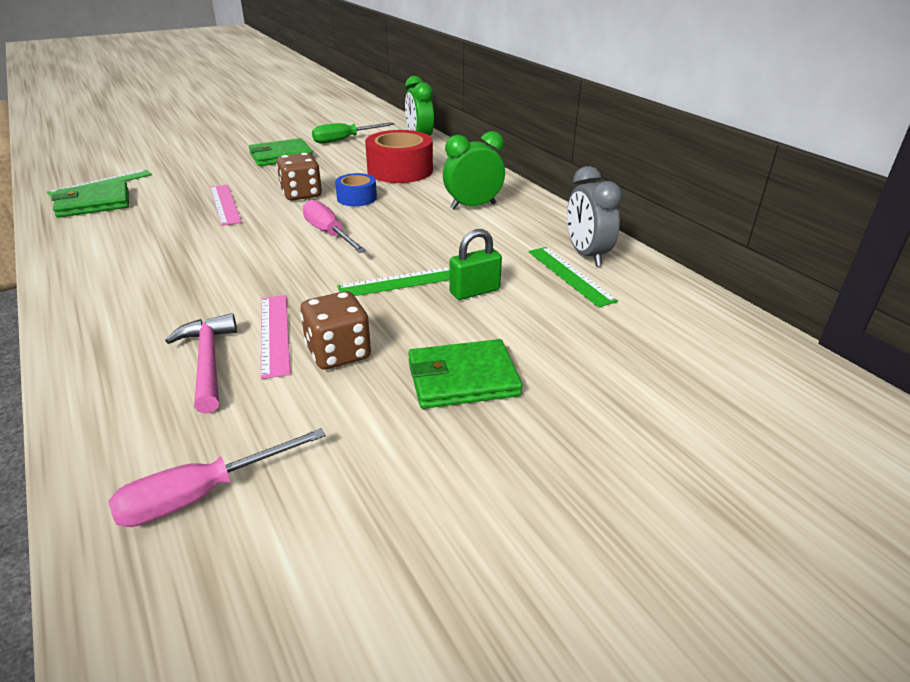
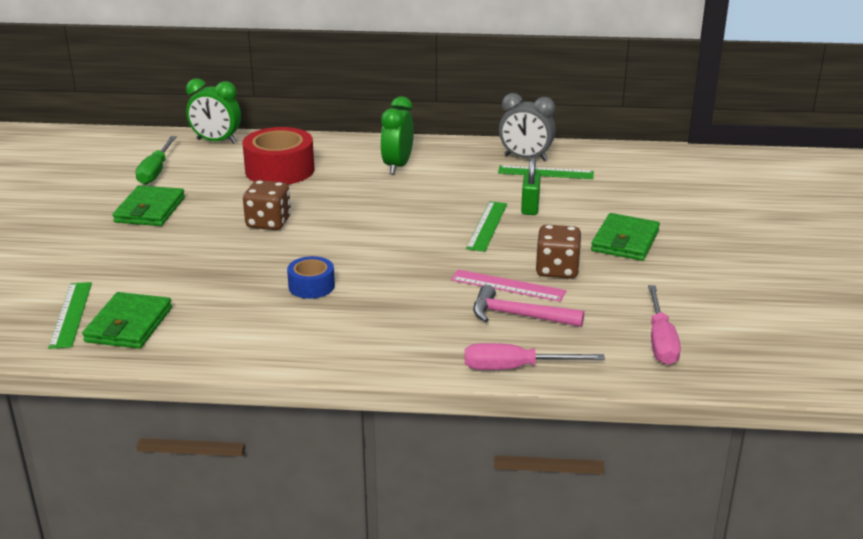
camera: 55 degrees left, 5 degrees down
pink ruler [210,185,242,226] -> none
pink screwdriver [303,200,366,253] -> pink screwdriver moved to [465,343,605,370]
blue tape [335,173,377,206] -> blue tape moved to [287,256,335,299]

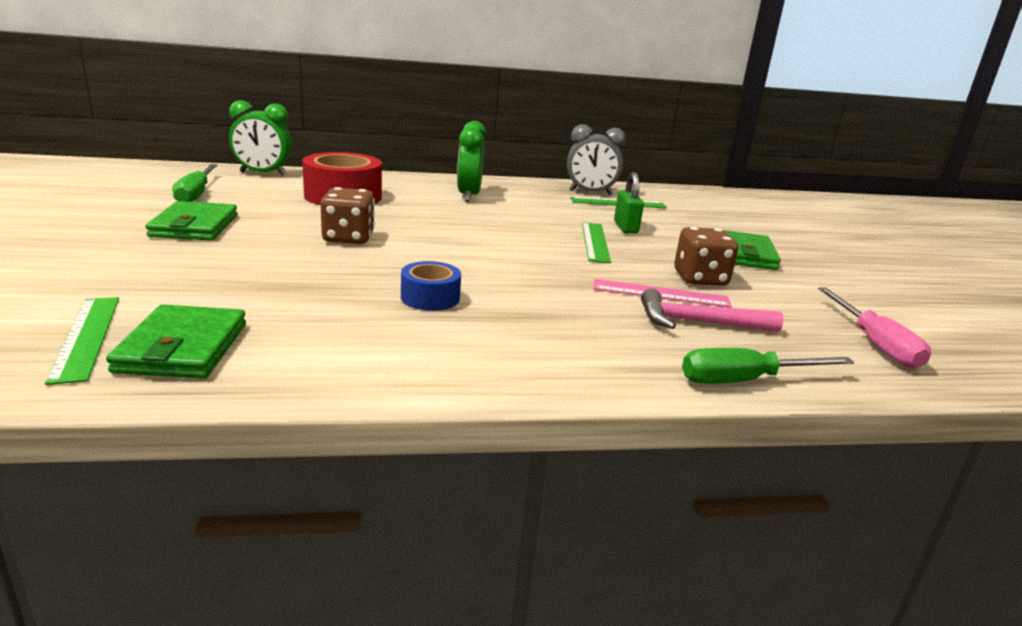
camera: 15 degrees left, 5 degrees down
pink screwdriver [465,343,605,370] -> green screwdriver [682,348,855,384]

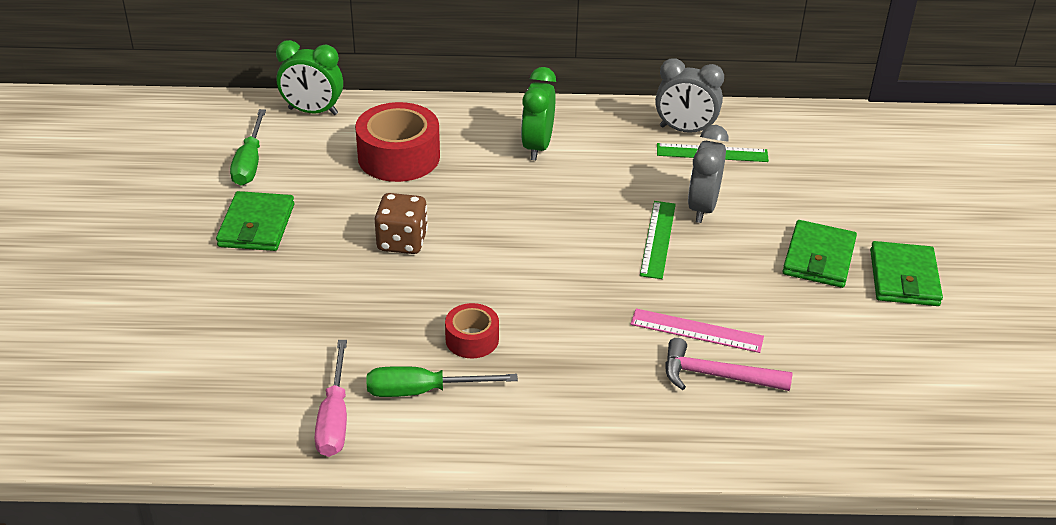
camera: 10 degrees right, 15 degrees up
green ruler [45,297,119,385] -> none
green wallet [106,304,246,379] -> green wallet moved to [870,241,943,306]
blue tape [401,261,461,311] -> red tape [445,303,499,358]
green padlock [614,172,644,234] -> grey clock [688,125,729,223]
brown dice [674,227,738,286] -> none
green screwdriver [682,348,855,384] -> green screwdriver moved to [367,366,518,397]
pink screwdriver [818,287,931,368] -> pink screwdriver moved to [314,340,347,457]

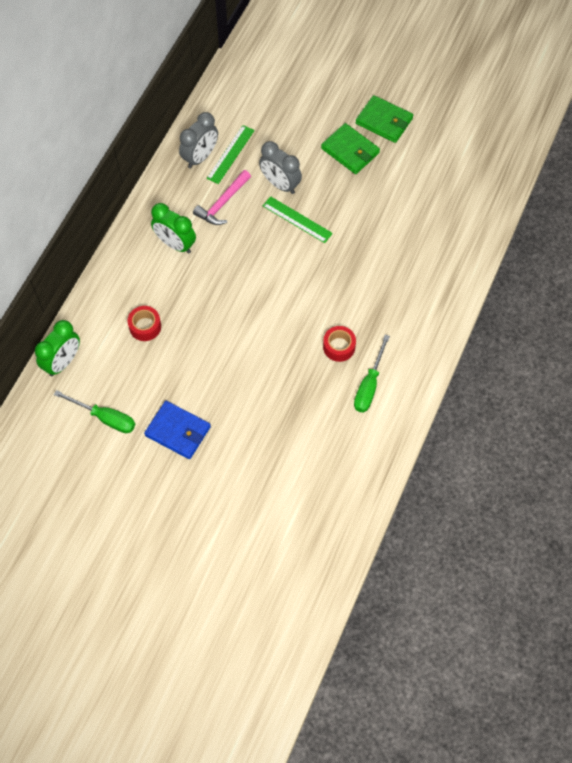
camera: 65 degrees left, 25 degrees up
green wallet [216,191,294,251] -> blue wallet [144,401,211,459]
pink screwdriver [314,340,347,457] -> none
red tape [355,102,440,182] -> red tape [127,306,161,341], size x0.55
brown dice [374,193,428,254] -> none
pink ruler [630,308,764,353] -> none
pink hammer [665,338,793,391] -> pink hammer moved to [193,170,251,225]

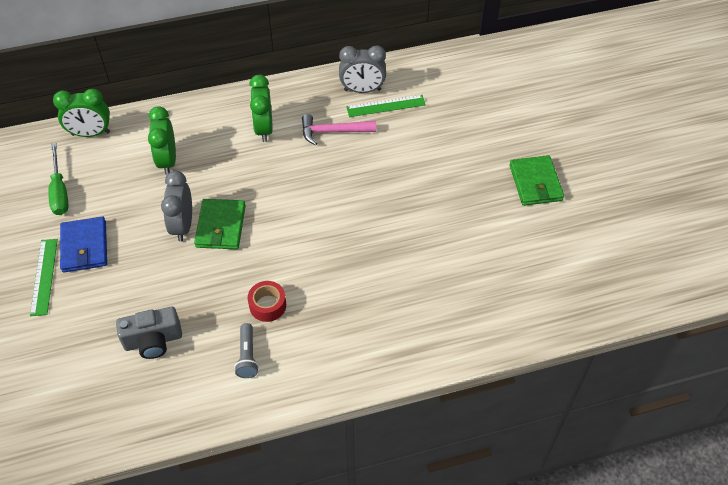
camera: 50 degrees right, 10 degrees down
red tape [127,306,161,341] -> green clock [148,106,176,175]
grey clock [259,141,302,194] -> grey clock moved to [161,171,192,242]
green ruler [263,196,333,243] -> green ruler moved to [30,239,58,316]
green wallet [321,123,380,174] -> green wallet moved to [194,199,246,249]
green screwdriver [354,335,390,412] -> grey flashlight [234,323,259,378]
none -> grey camera [116,307,182,359]

